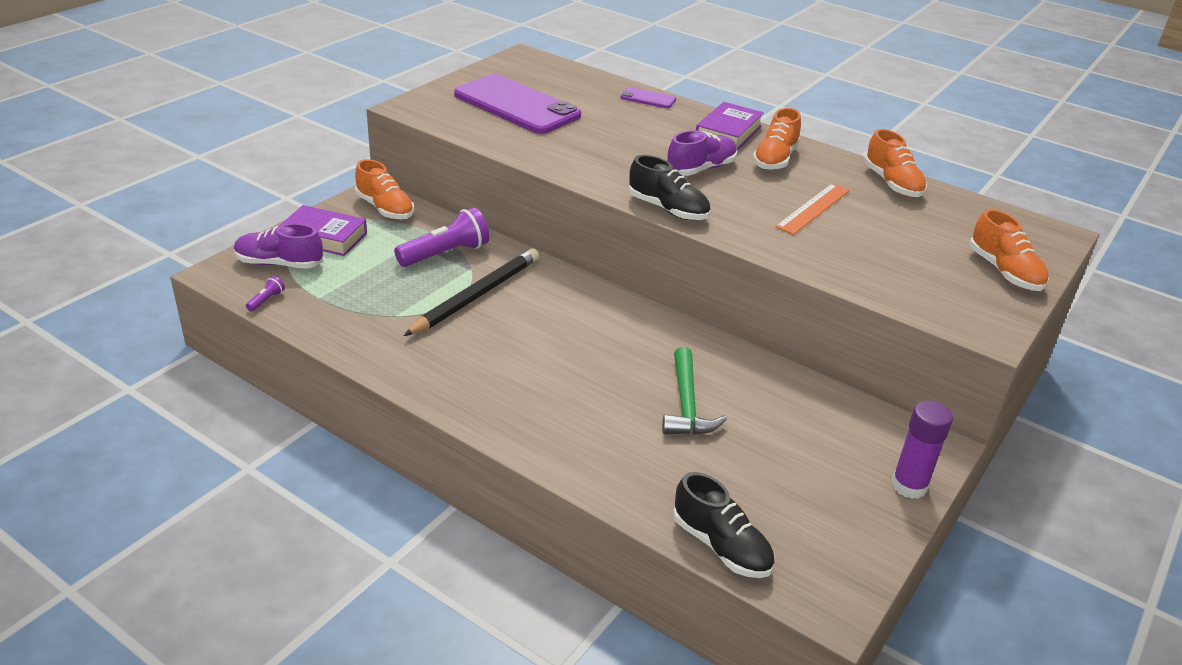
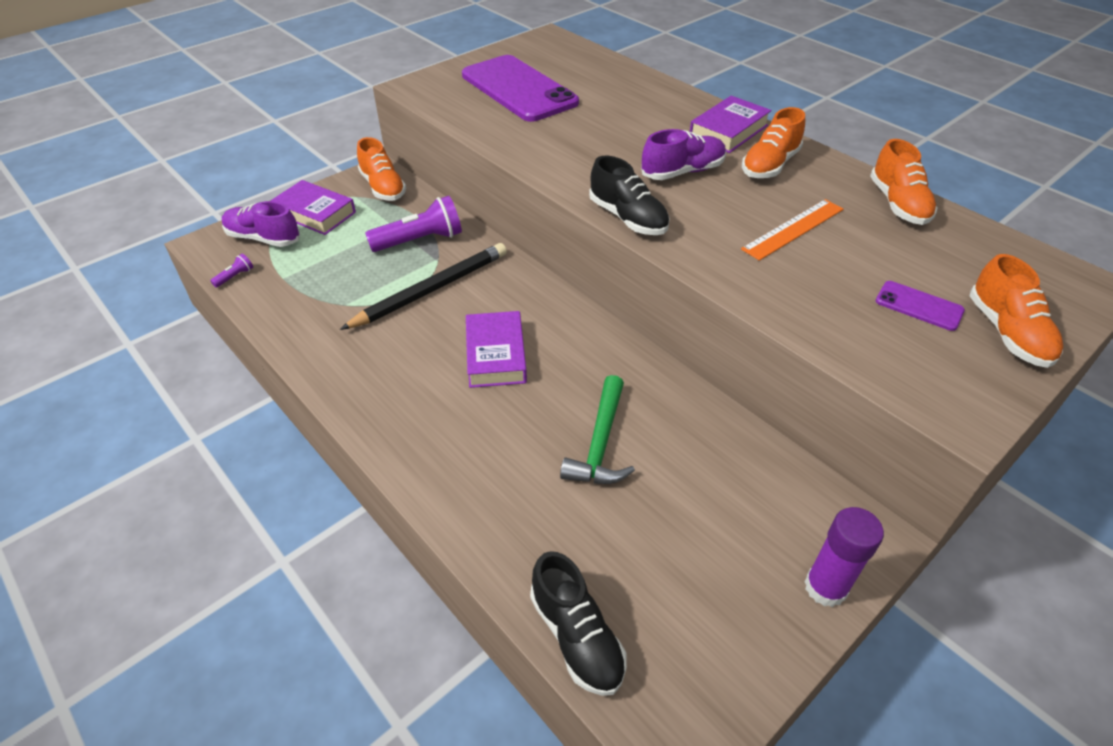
camera: 15 degrees right, 10 degrees up
purple phone [620,87,676,108] -> purple phone moved to [876,281,965,331]
none -> purple book [466,311,527,388]

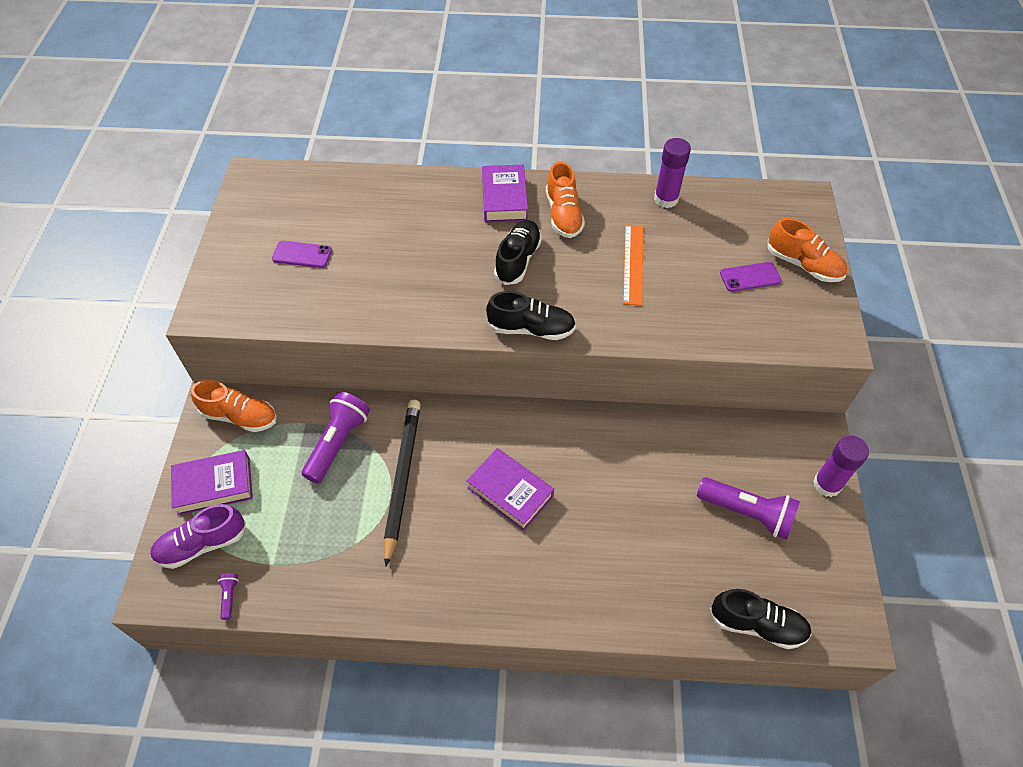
camera: 45 degrees left, 10 degrees up
purple phone [462,55,579,122] -> purple phone [272,241,332,268], size x0.43
green hammer [560,375,635,484] -> none
purple shoe [641,129,726,180] -> black shoe [494,220,542,285]
orange shoe [870,139,937,225] -> purple glue stick [654,138,691,208]
none -> purple flashlight [697,477,800,540]

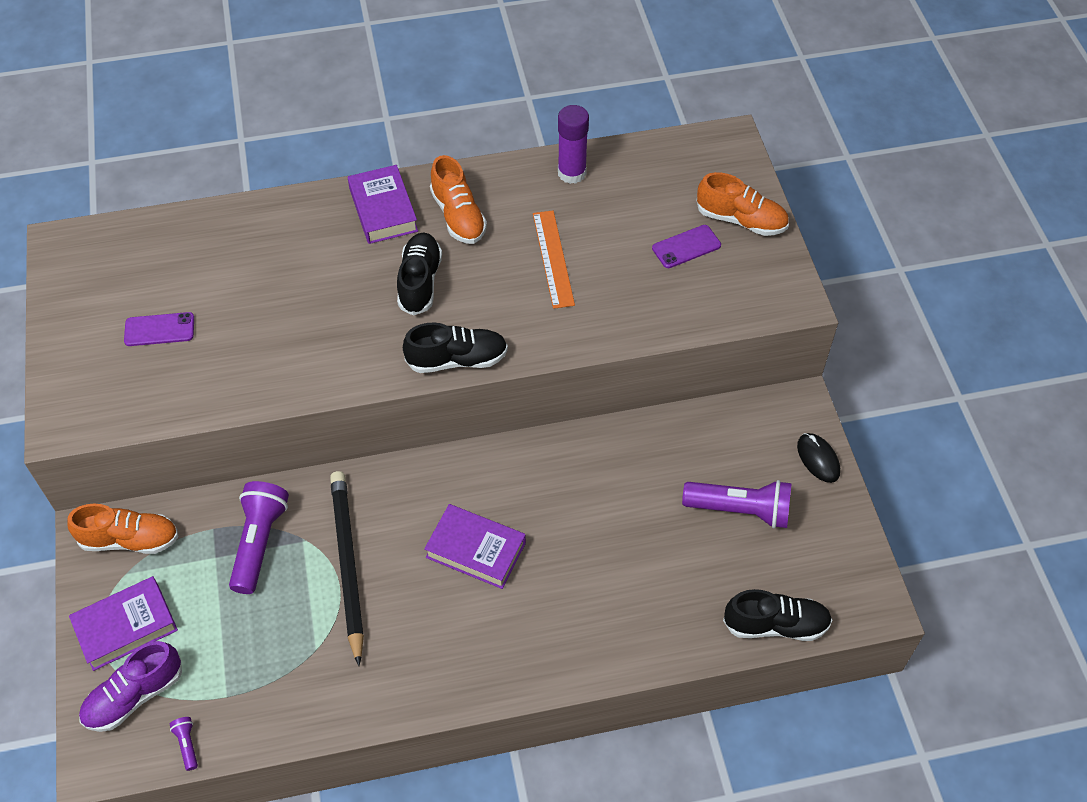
camera: 15 degrees left, 0 degrees up
purple glue stick [813,436,869,497] -> black mouse [797,433,840,483]

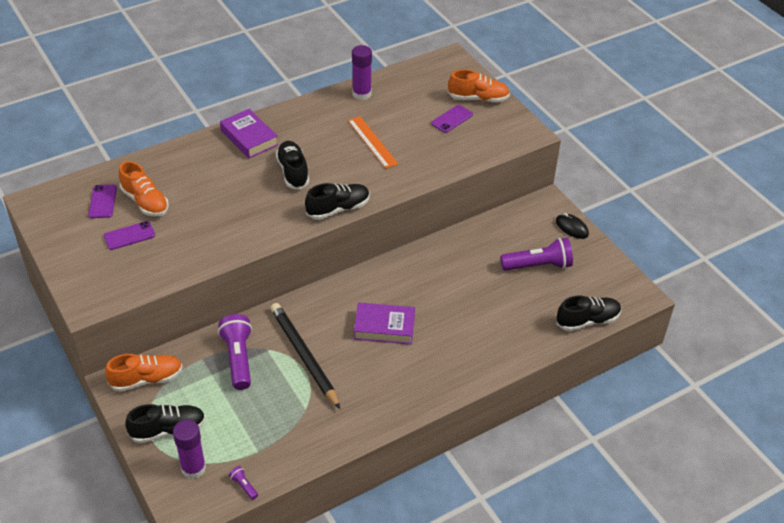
camera: 20 degrees left, 10 degrees down
purple book [69,576,178,671] -> black shoe [125,404,206,443]
purple shoe [79,641,182,732] -> purple glue stick [173,420,206,479]
orange shoe [430,155,487,244] -> orange shoe moved to [119,161,169,217]
none -> purple phone [88,185,117,218]

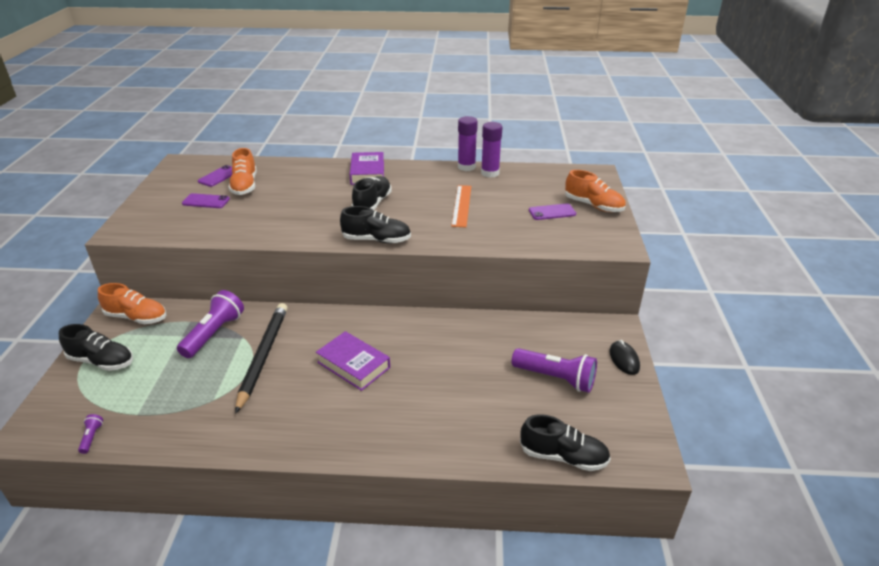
camera: 35 degrees right, 10 degrees down
purple glue stick [173,420,206,479] -> purple glue stick moved to [458,116,478,171]

